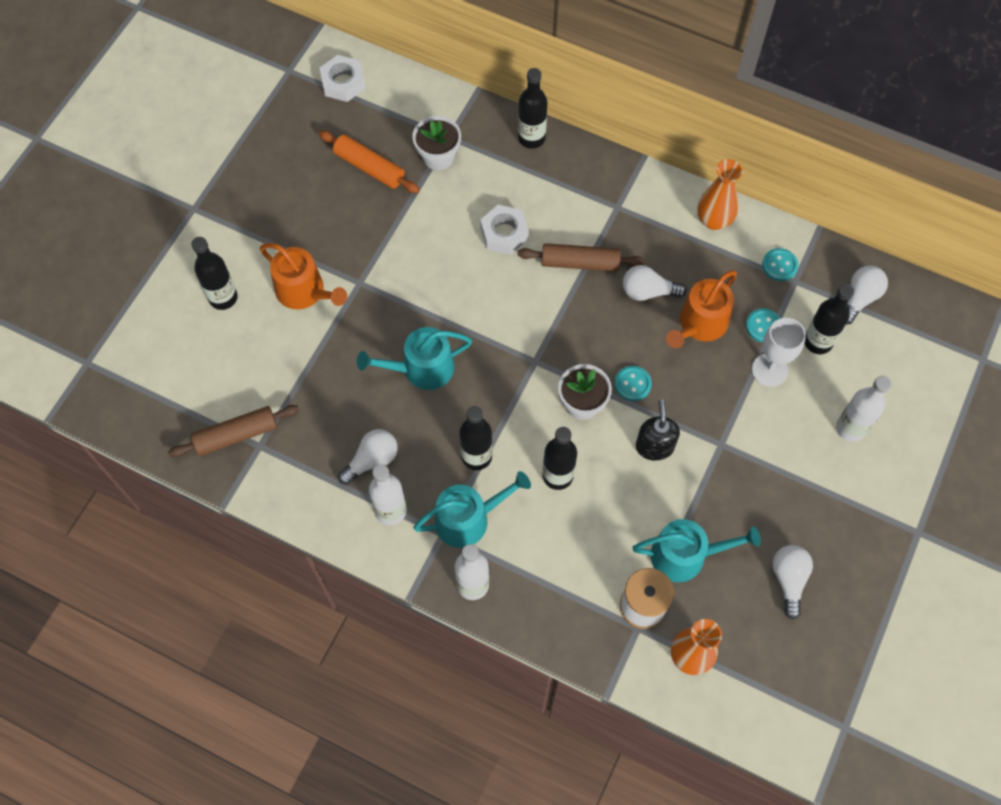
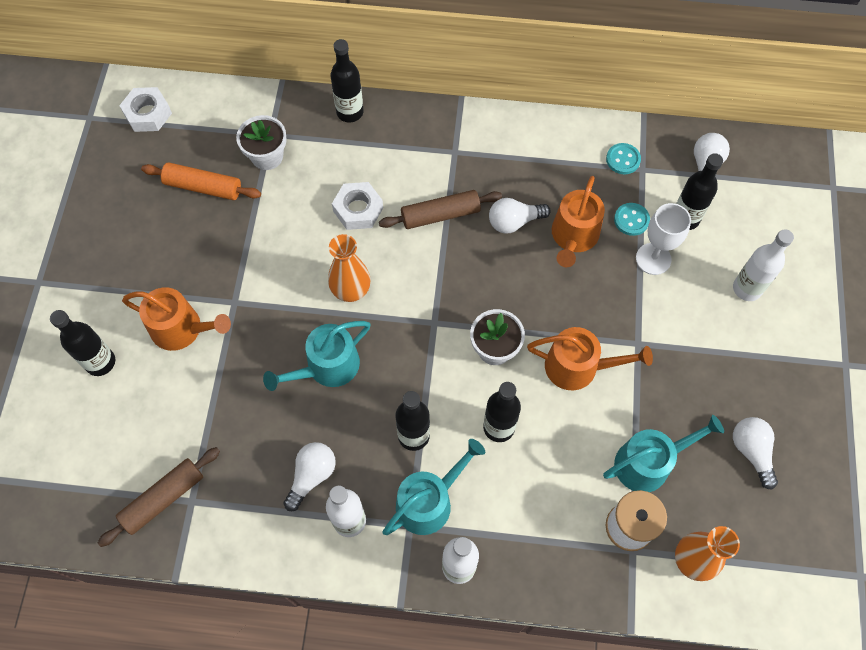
camera: 20 degrees left, 0 degrees up
turquoise button [615,366,652,401] -> none
black soap dispenser [636,400,680,461] -> orange watering can [527,327,653,390]
orange vase [697,159,743,230] -> orange vase moved to [328,234,371,302]

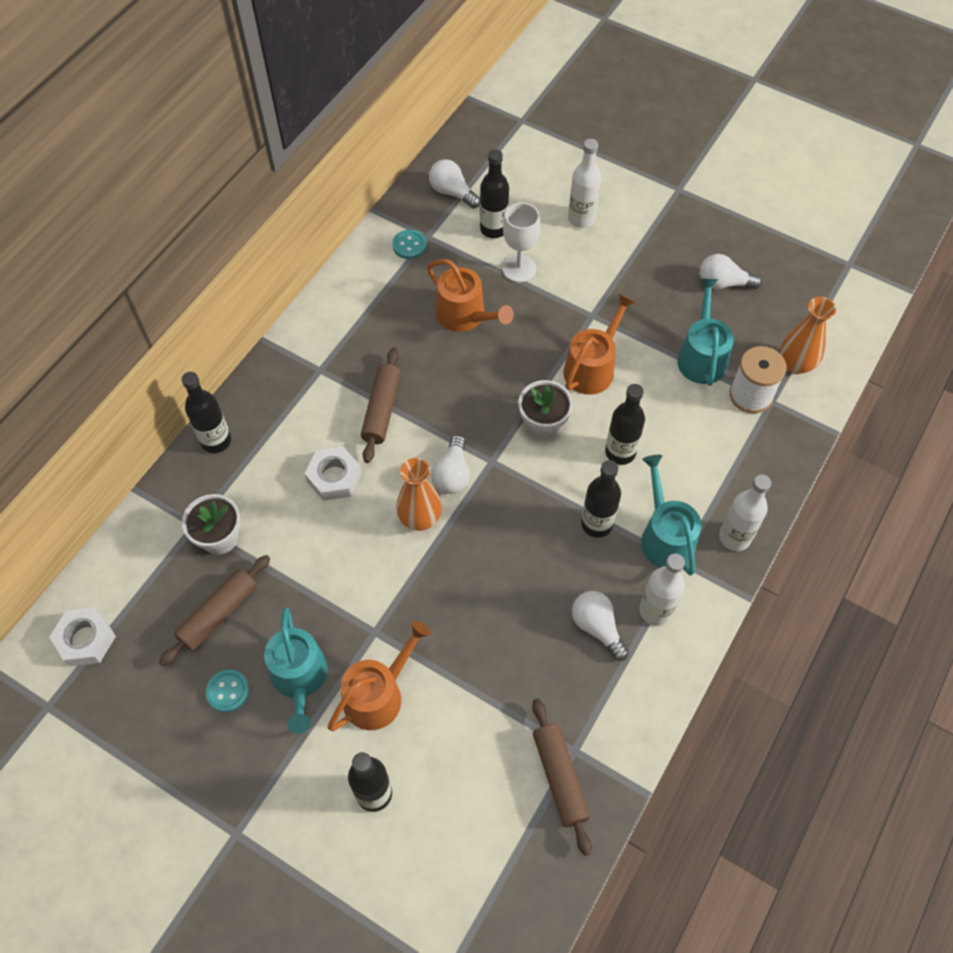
camera: 65 degrees left, 5 degrees down
orange rolling pin [141,162,261,200] -> brown rolling pin [159,555,270,667]
turquoise watering can [263,321,370,391] -> turquoise watering can moved to [264,607,328,734]
white light bulb [489,198,551,234] -> white light bulb moved to [431,435,470,494]
turquoise button [614,203,650,236] -> turquoise button moved to [206,670,249,713]

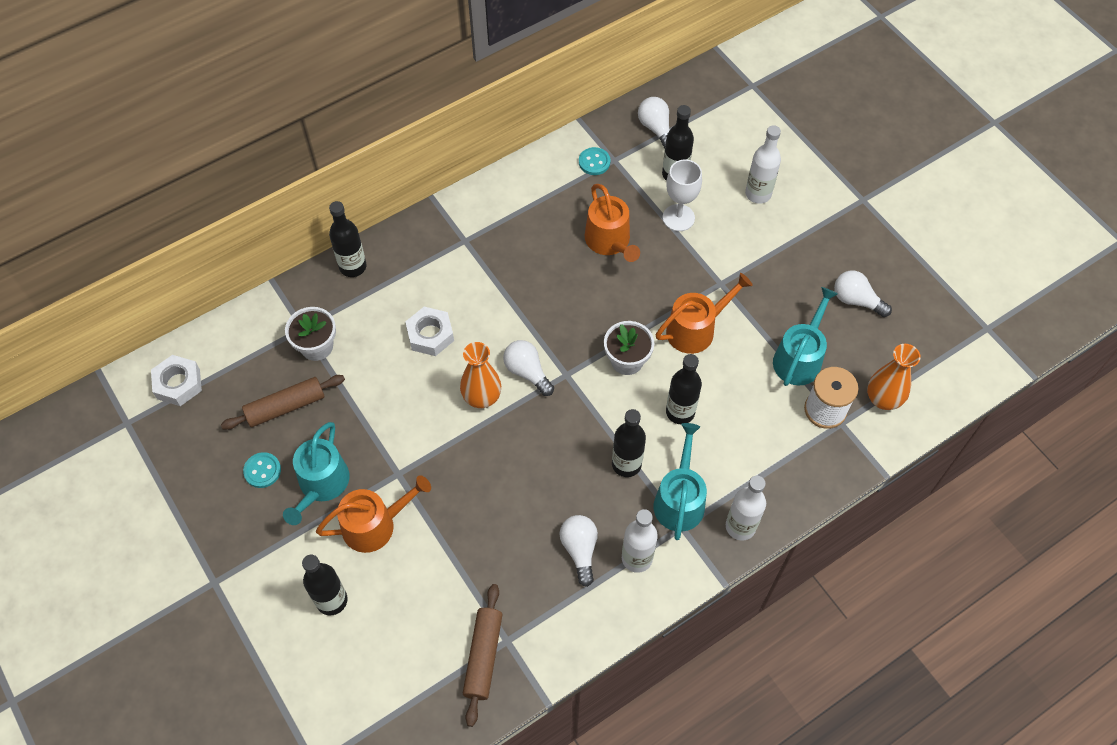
camera: 25 degrees right, 0 degrees up
brown rolling pin [361,347,401,463] -> none
white light bulb [431,435,470,494] -> white light bulb turned 105 degrees clockwise [503,340,554,396]

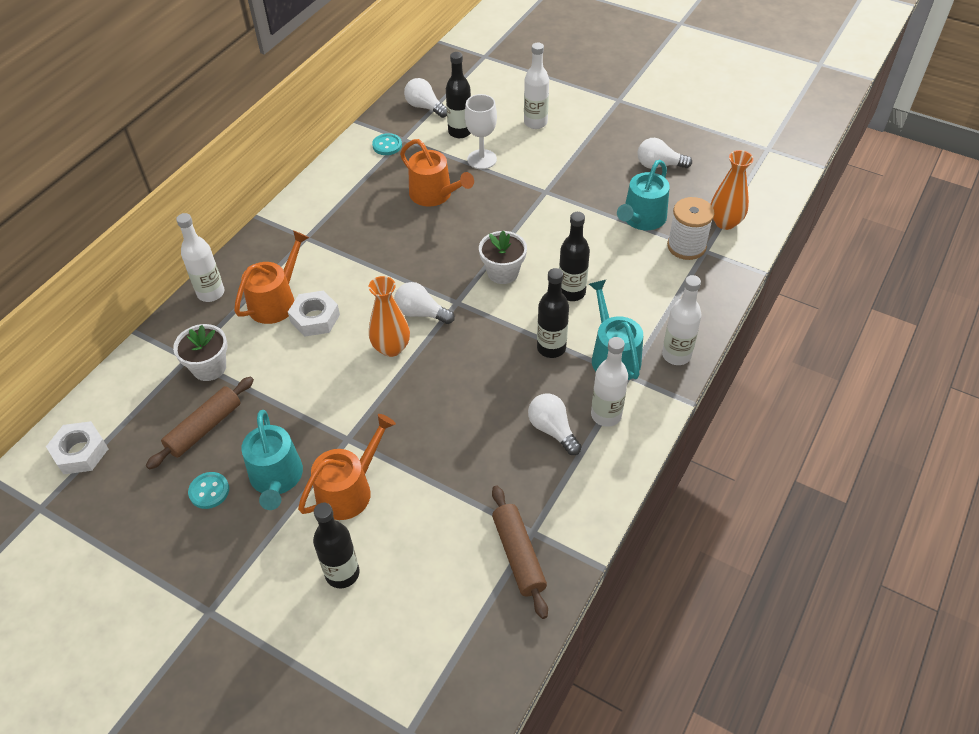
camera: 25 degrees left, 10 degrees down
black bottle [329,201,367,277] -> white bottle [176,213,224,302]
orange watering can [656,273,753,354] -> orange watering can moved to [234,231,309,324]
turquoise watering can [773,287,838,386] -> turquoise watering can turned 150 degrees counterclockwise [617,160,670,230]

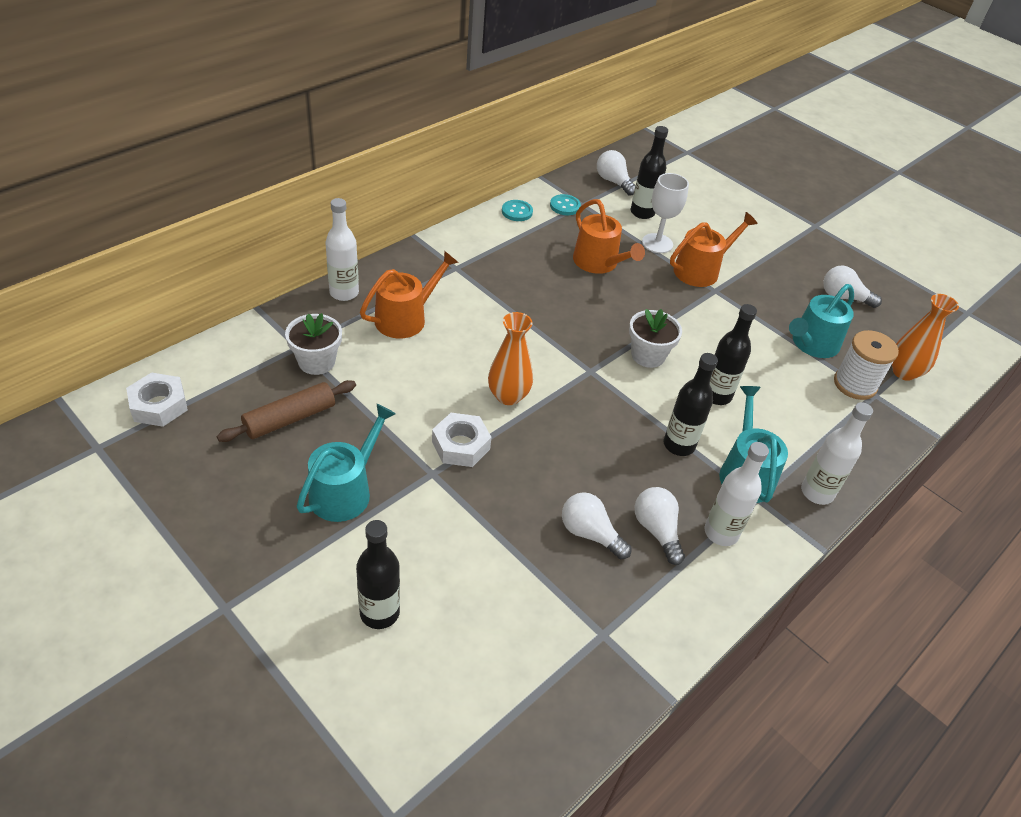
camera: 10 degrees right, 5 degrees down
turquoise button [188,472,229,509] -> turquoise button moved to [502,200,533,221]
turquoise watering can [241,410,303,510] -> turquoise watering can turned 150 degrees counterclockwise [297,404,396,522]
white nut [288,291,340,337] -> white nut moved to [432,413,492,467]
orange watering can [298,414,396,520] -> orange watering can moved to [670,212,758,287]
white light bulb [394,282,455,324] -> white light bulb moved to [562,492,631,559]
brown rolling pin [492,485,548,619] -> none
white bottle [524,42,549,129] -> none

